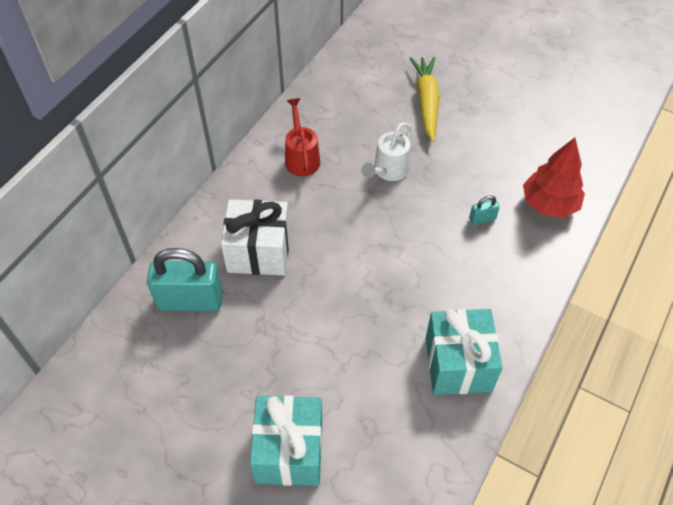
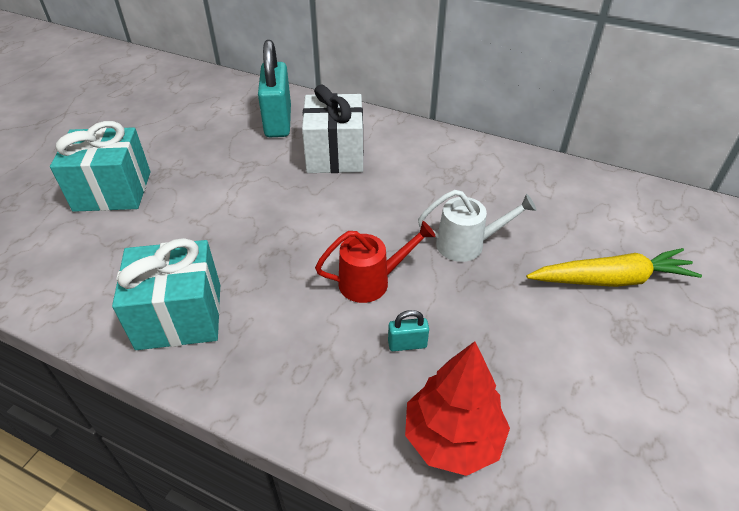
camera: 85 degrees right, 10 degrees down
red watering can [285,98,320,176] -> red watering can moved to [315,221,436,303]
white watering can [362,122,412,181] -> white watering can turned 150 degrees clockwise [418,190,536,262]
turquoise padlock [469,195,500,225] -> turquoise padlock turned 75 degrees counterclockwise [388,310,429,351]

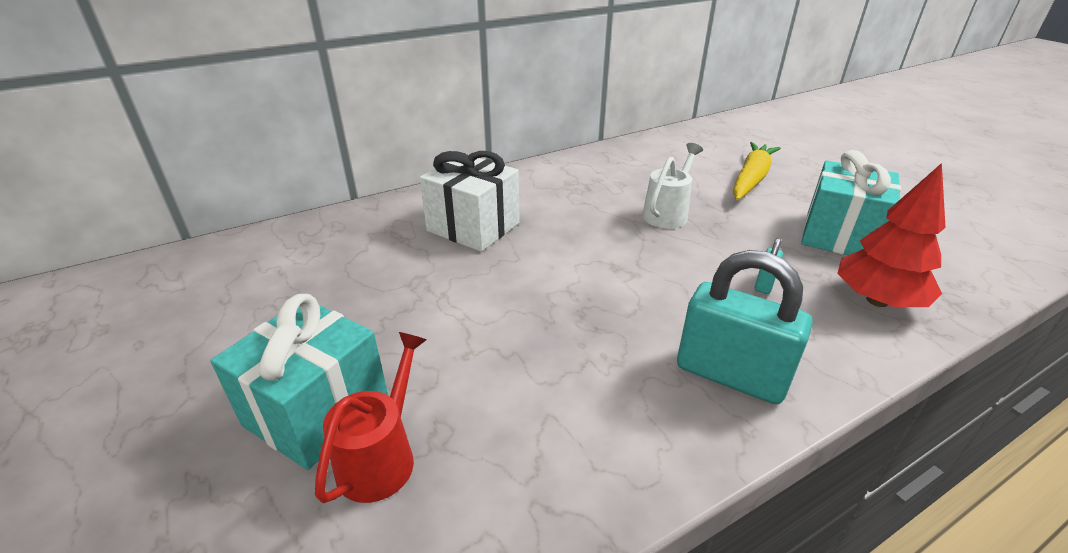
camera: 55 degrees left, 10 degrees down
turquoise gift [112,238,220,350] -> turquoise gift moved to [801,150,901,255]
turquoise padlock [258,40,291,137] -> turquoise padlock moved to [677,250,813,404]
red watering can [315,221,436,303] -> red watering can moved to [315,332,427,503]

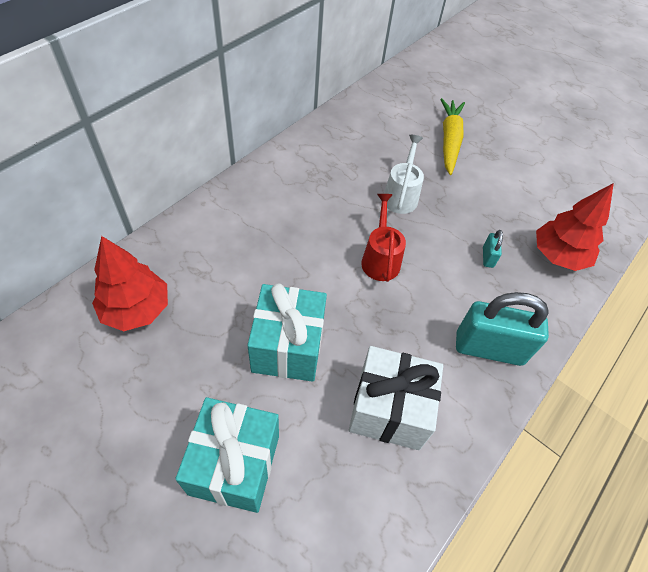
camera: 25 degrees left, 20 degrees up
red watering can [315,332,427,503] -> red watering can moved to [361,194,406,282]
white gift [420,151,520,252] -> white gift moved to [349,346,443,450]
turquoise gift [801,150,901,255] -> turquoise gift moved to [247,283,327,382]
none -> red tree [92,236,168,331]

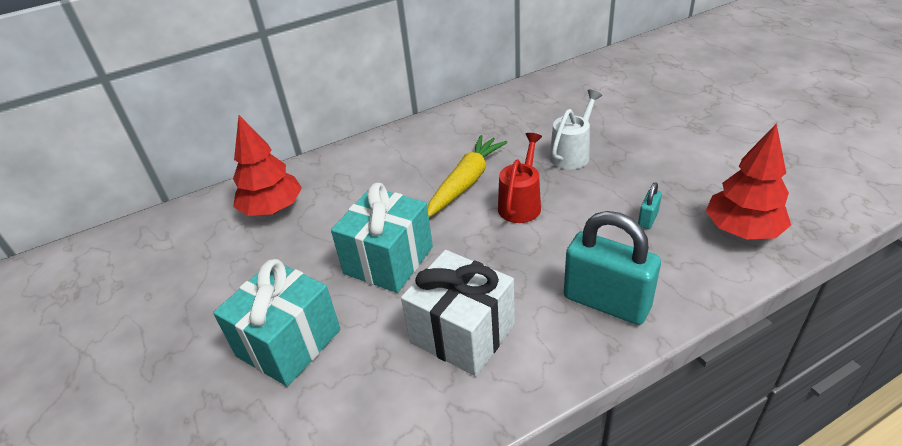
camera: 30 degrees right, 15 degrees down
yellow carrot [440,98,465,175] -> yellow carrot moved to [427,135,508,217]

